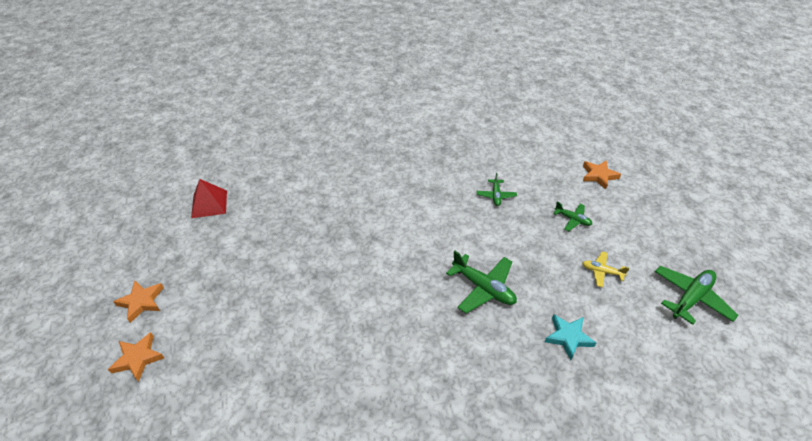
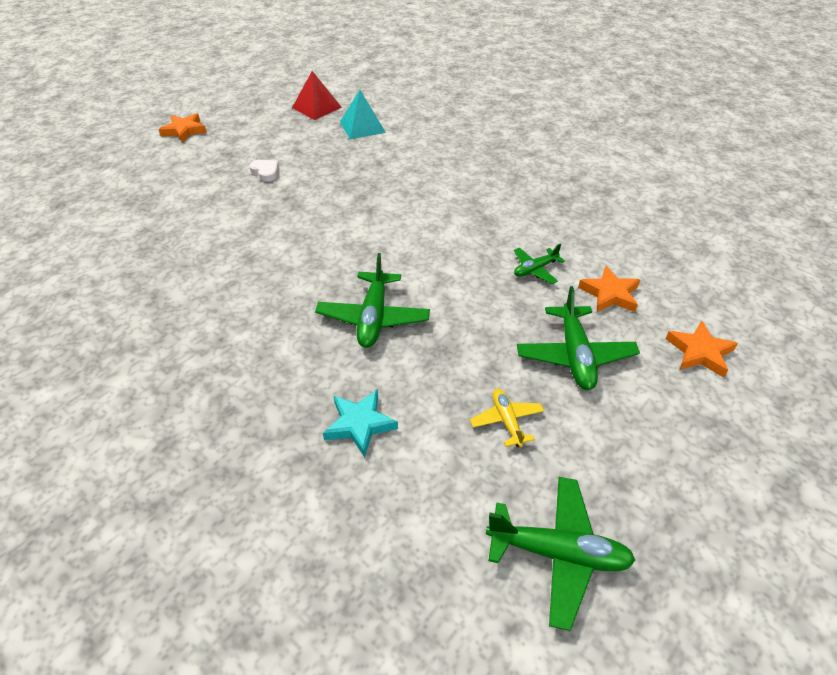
camera: 55 degrees right, 0 degrees up
orange star [108,332,164,382] -> orange star moved to [578,266,640,312]
green plane [553,202,592,231] -> green plane [517,286,640,390], size x1.73
none -> white heart [249,160,279,181]
none -> turquoise pyramid [340,90,386,139]

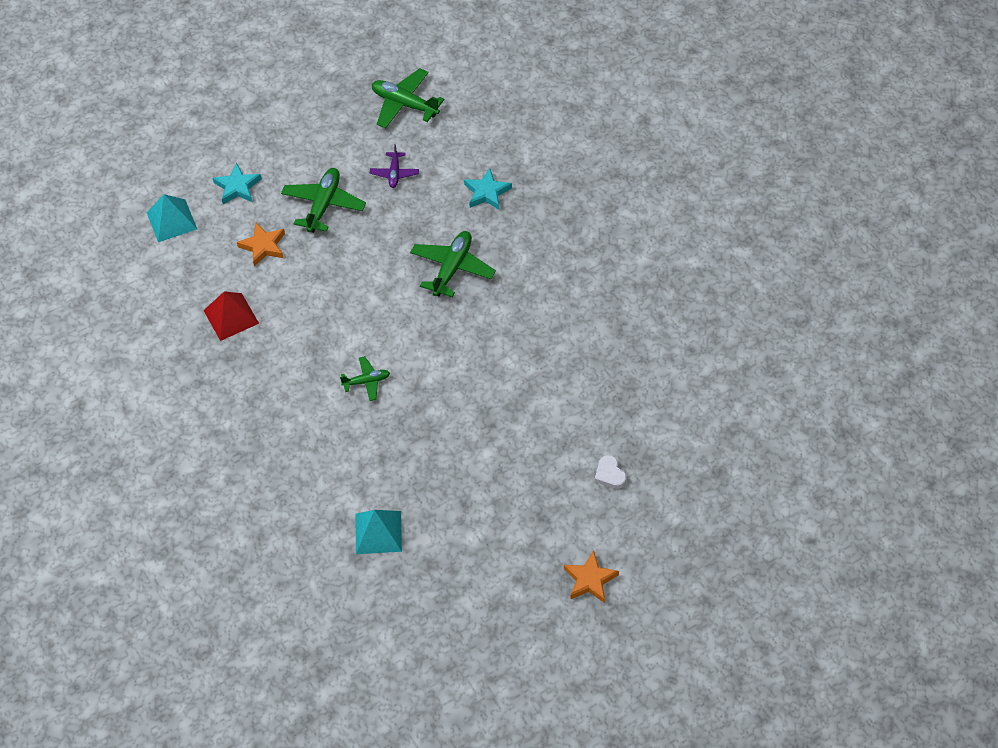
camera: 160 degrees left, 10 degrees up
white heart [249,160,279,181] -> white heart moved to [595,455,627,489]
red pyramid [292,71,342,120] -> red pyramid moved to [203,291,259,341]
yellow plane [470,389,544,447] -> purple plane [370,144,419,188]
green plane [514,243,565,284] -> green plane moved to [340,356,390,401]
orange star [665,321,738,378] -> turquoise star [213,163,262,204]
none -> turquoise pyramid [146,194,197,242]

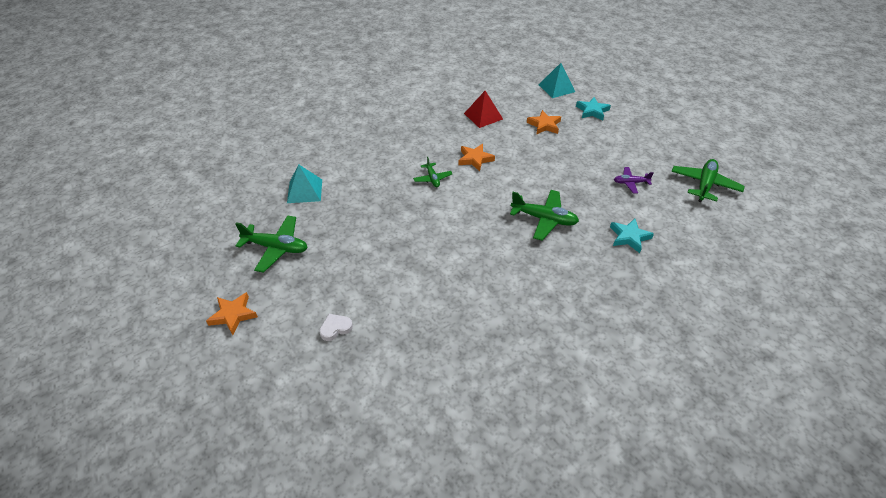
camera: 85 degrees right, 10 degrees down
green plane [281,168,366,233] -> green plane moved to [235,215,308,273]
none -> orange star [459,144,495,172]

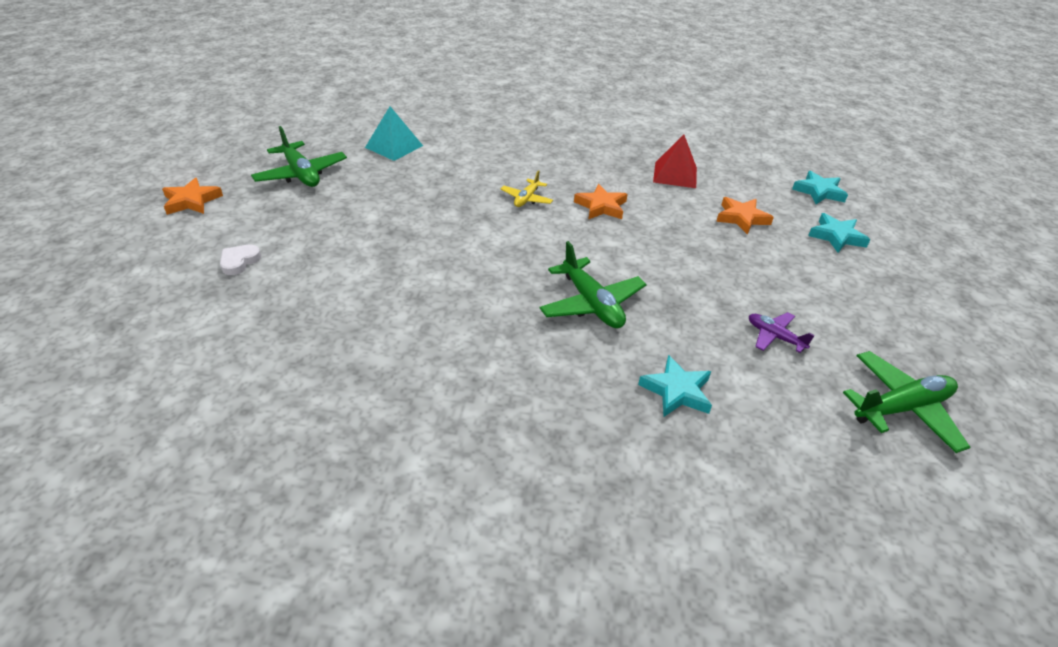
camera: 40 degrees right, 5 degrees down
white heart [319,314,353,341] -> white heart turned 75 degrees counterclockwise [220,245,261,275]
green plane [413,157,452,187] -> yellow plane [501,170,553,207]
turquoise pyramid [538,63,575,98] -> turquoise star [792,171,848,204]

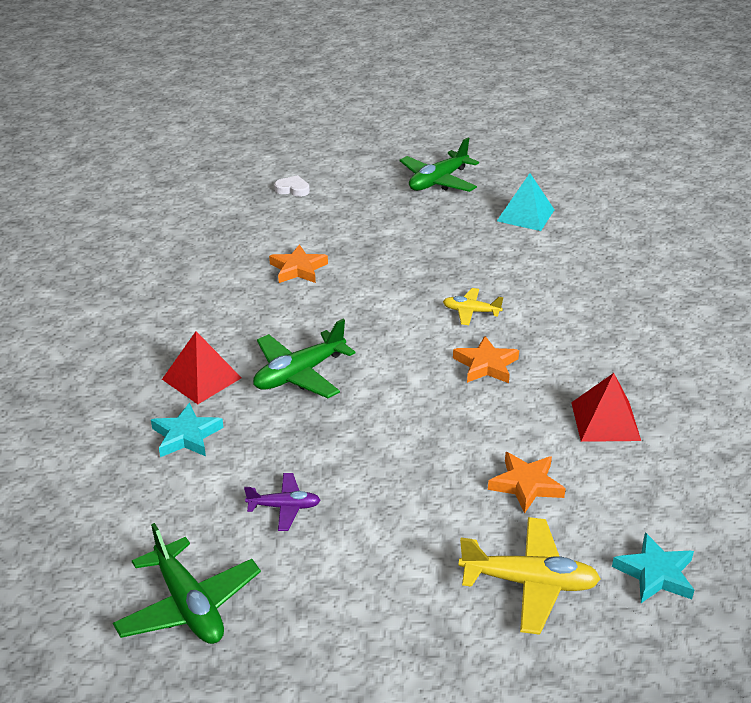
camera: 80 degrees right, 5 degrees down
orange star [162,178,223,215] -> orange star moved to [269,244,328,283]
purple plane [749,312,815,353] -> purple plane turned 60 degrees clockwise [244,473,321,531]
turquoise star [808,213,870,253] -> yellow plane [459,517,600,635]
none -> red pyramid [162,332,242,404]

